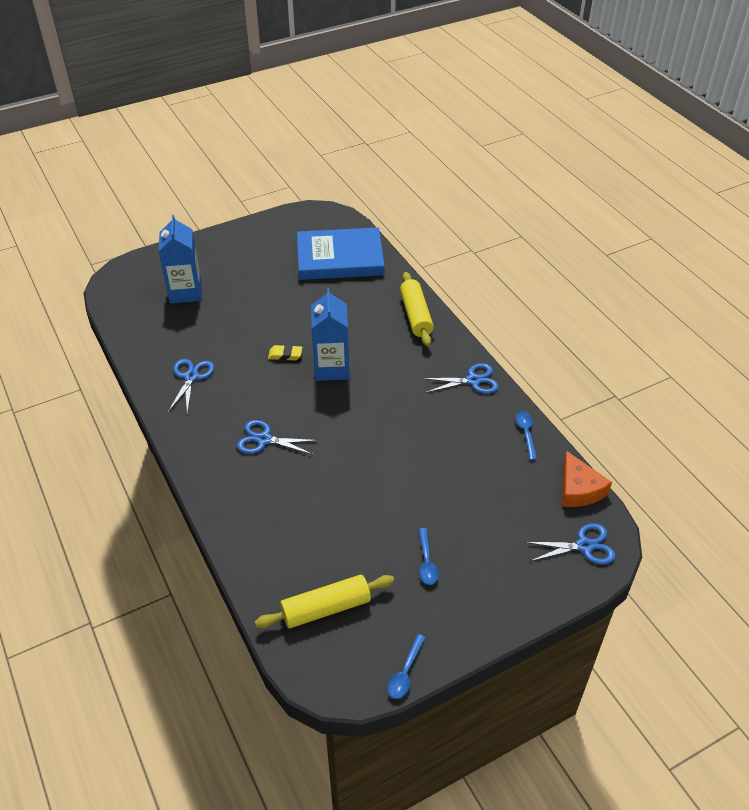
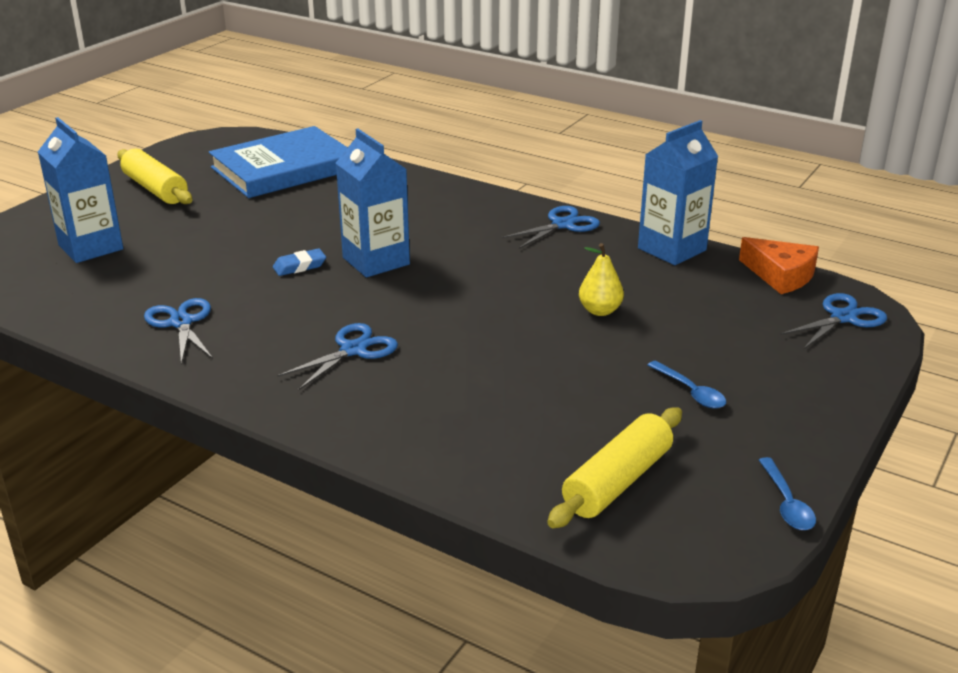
camera: 30 degrees left, 15 degrees down
blue scissors [237,420,319,455] -> blue scissors turned 150 degrees clockwise [277,323,398,391]
yellow eraser [268,345,302,361] -> blue eraser [273,248,326,276]
yellow rolling pin [400,272,434,346] -> yellow rolling pin moved to [117,148,192,204]
blue spoon [515,411,537,460] -> blue carton [638,120,718,265]
none -> yellow pear [579,243,624,316]

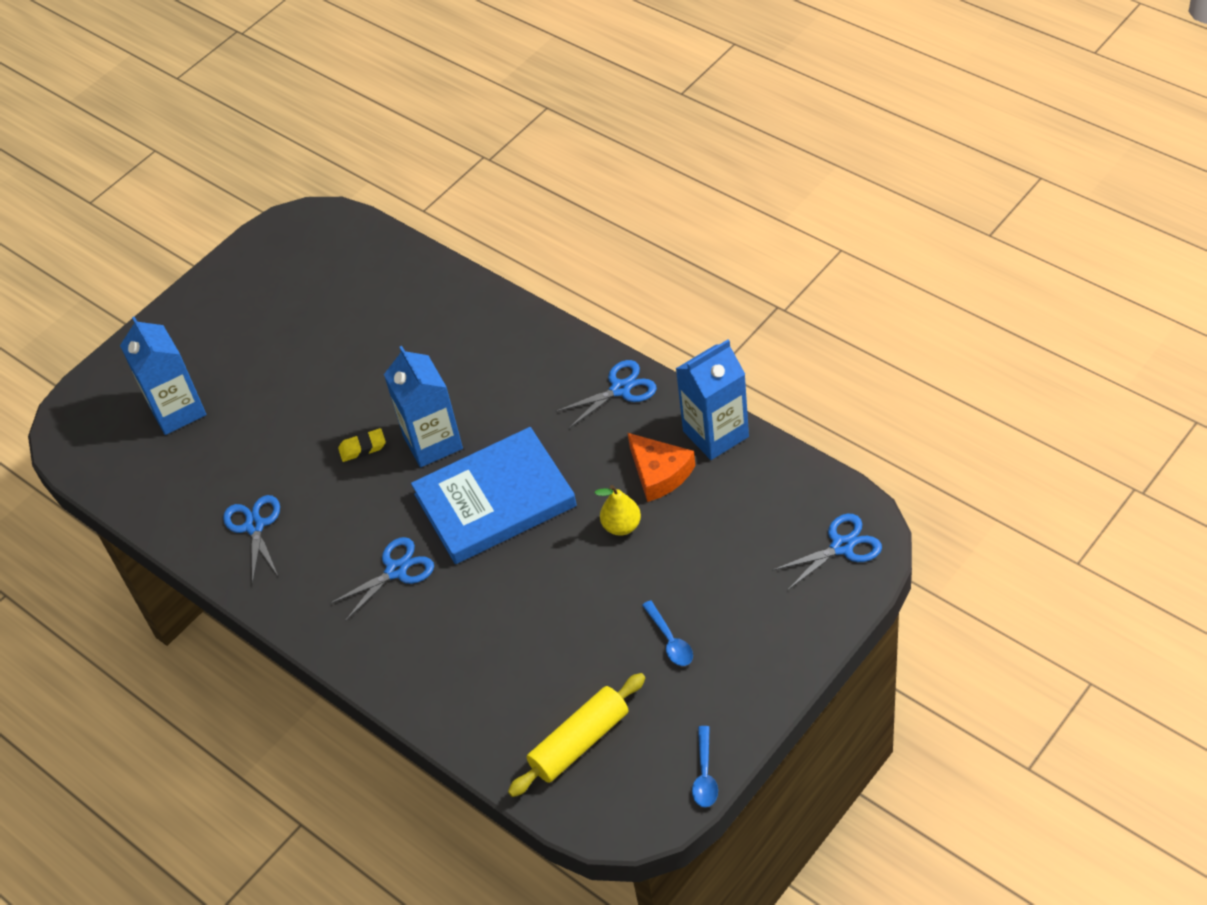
camera: 15 degrees right, 20 degrees up
yellow rolling pin [117,148,192,204] -> none
blue book [209,126,348,198] -> blue book moved to [411,427,577,564]
blue eraser [273,248,326,276] -> yellow eraser [338,428,386,462]
orange cheese [739,237,819,294] -> orange cheese moved to [628,433,696,502]

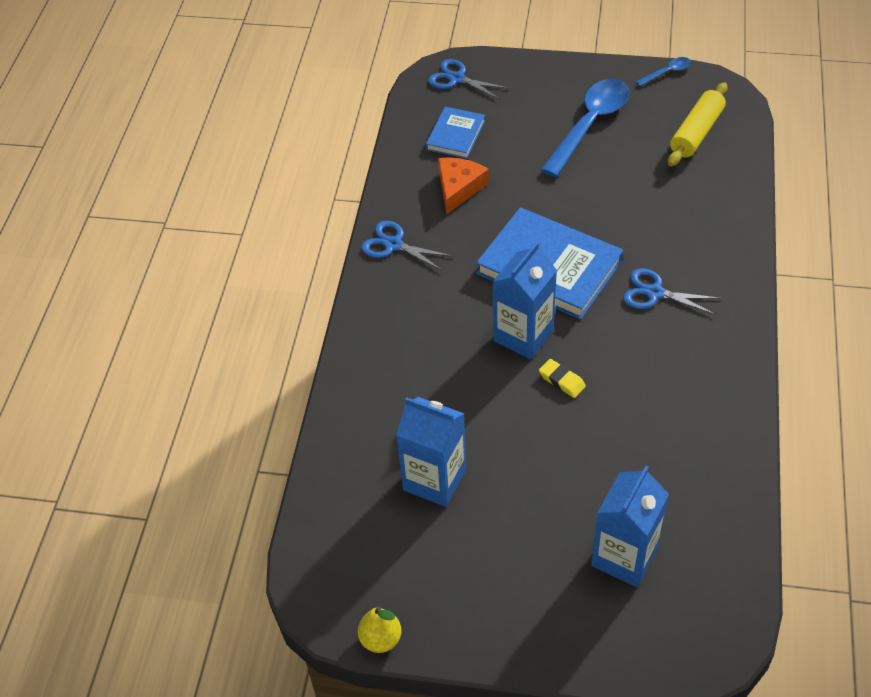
camera: 125 degrees left, 0 degrees up
blue scissors [223,495,280,585] -> none
yellow rolling pin [508,673,645,797] -> yellow rolling pin turned 75 degrees counterclockwise [668,82,727,167]
yellow pear [595,485,641,536] -> yellow pear moved to [358,606,402,653]
blue spoon [642,600,693,666] -> blue spoon [541,78,629,177], size x2.25
blue carton [676,340,749,460] -> blue carton moved to [396,397,466,507]
none -> blue book [426,107,485,159]

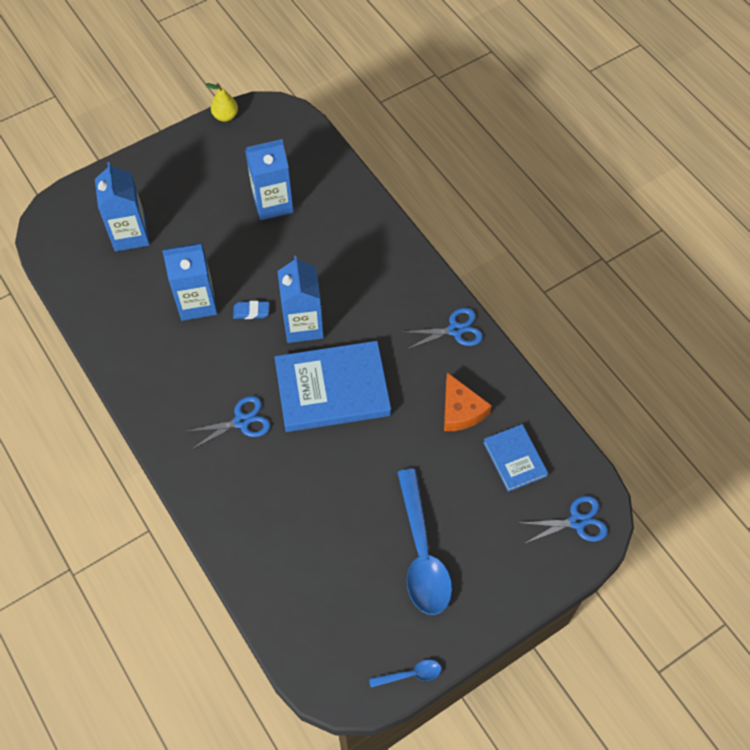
camera: 135 degrees right, 10 degrees up
yellow eraser [539,359,586,398] -> blue eraser [233,301,269,319]
blue spoon [636,57,691,86] -> blue spoon turned 120 degrees counterclockwise [369,660,441,688]
yellow rolling pin [668,82,727,167] -> none
none -> blue carton [162,243,217,321]

